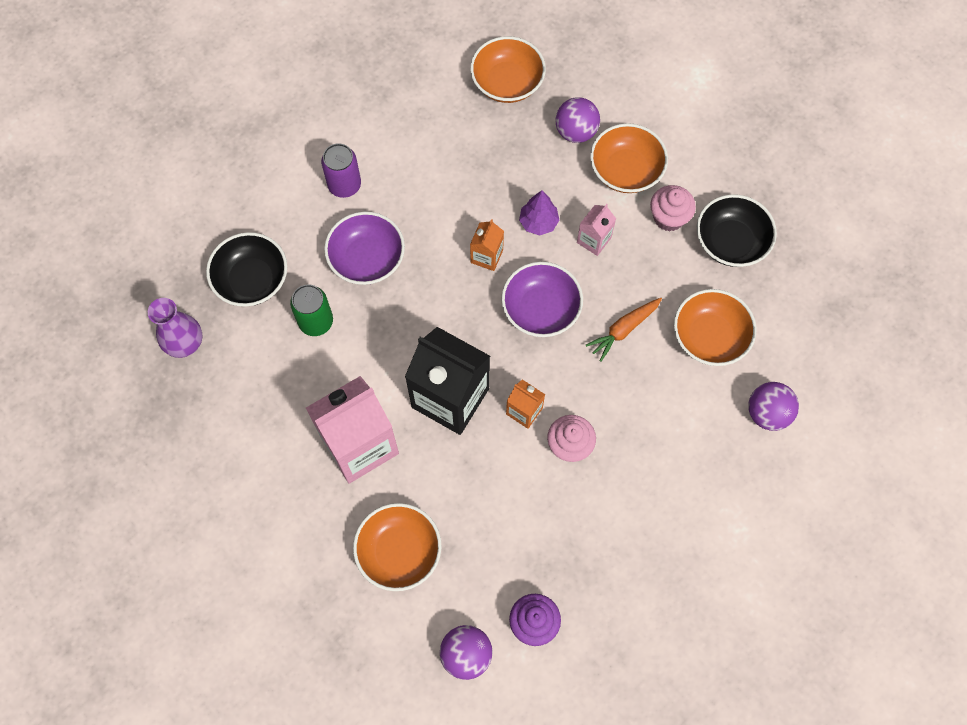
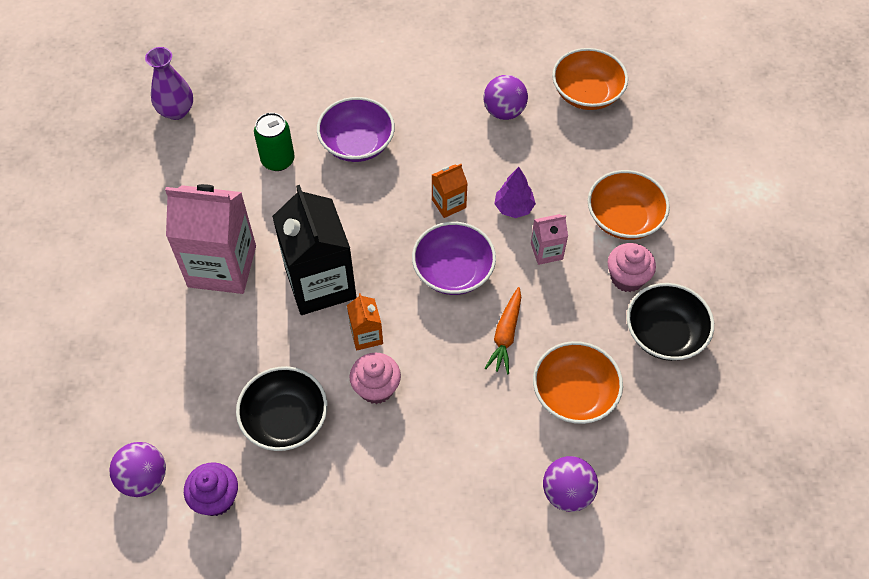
camera: 40 degrees right, 10 degrees down
black bowl [206,232,287,307] -> black bowl moved to [236,366,327,451]
purple can [321,143,361,198] -> none
orange bowl [353,503,442,591] -> none
purple ball [555,97,600,143] -> purple ball moved to [483,75,528,120]
orange carrot [586,298,662,362] -> orange carrot turned 75 degrees counterclockwise [485,287,521,374]

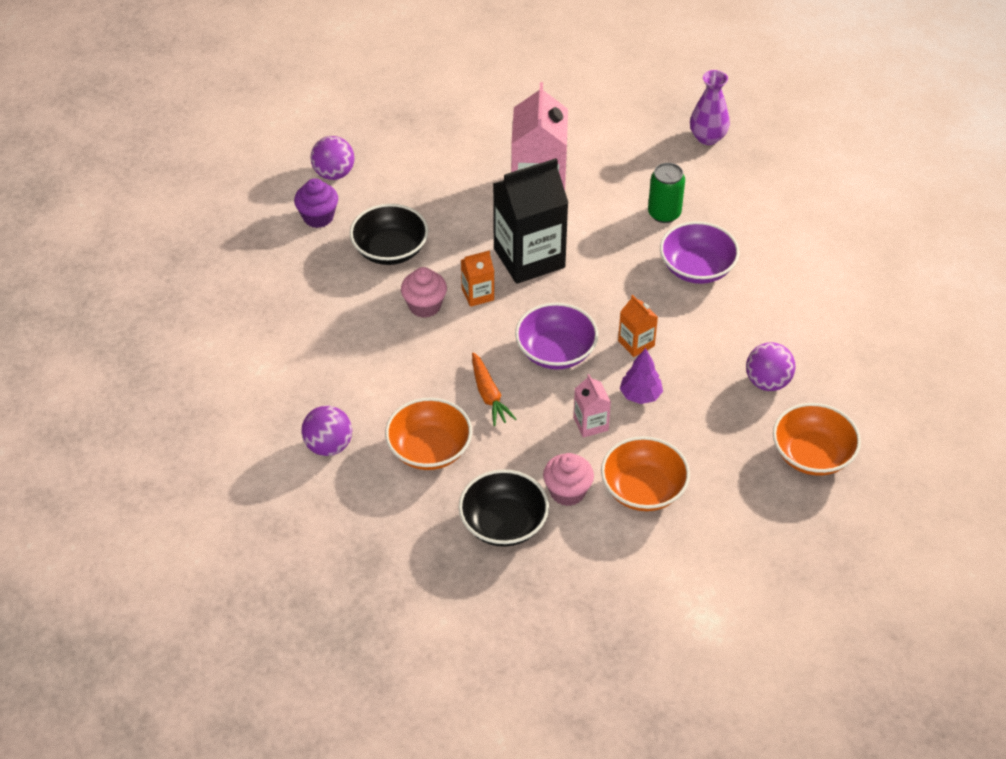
camera: 85 degrees right, 10 degrees down
orange carrot [485,287,521,374] -> orange carrot turned 120 degrees counterclockwise [472,352,516,426]

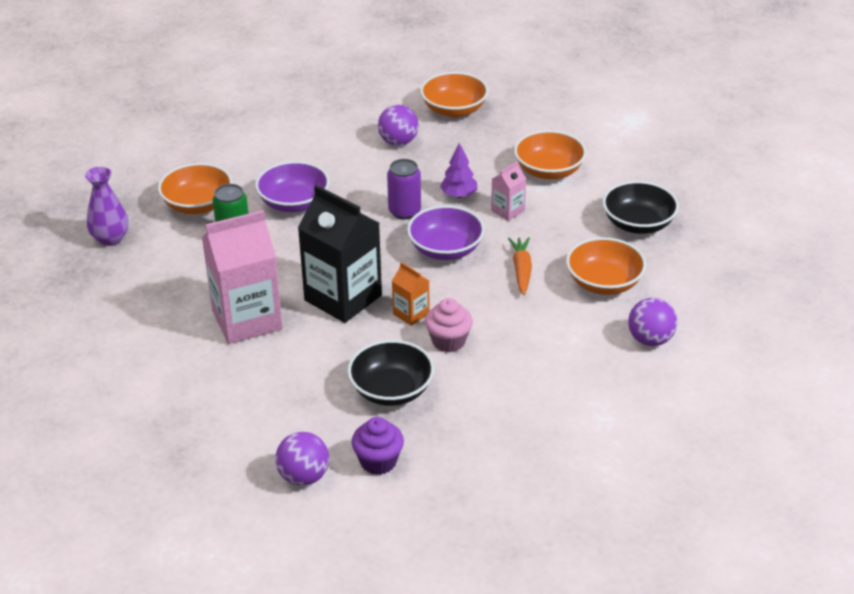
camera: 115 degrees left, 10 degrees down
orange carrot [472,352,516,426] -> orange carrot turned 45 degrees counterclockwise [508,237,532,295]
pink cupcake [543,453,594,506] -> none
orange carton [618,295,658,357] -> purple can [387,159,421,219]
none -> orange bowl [158,163,233,214]

